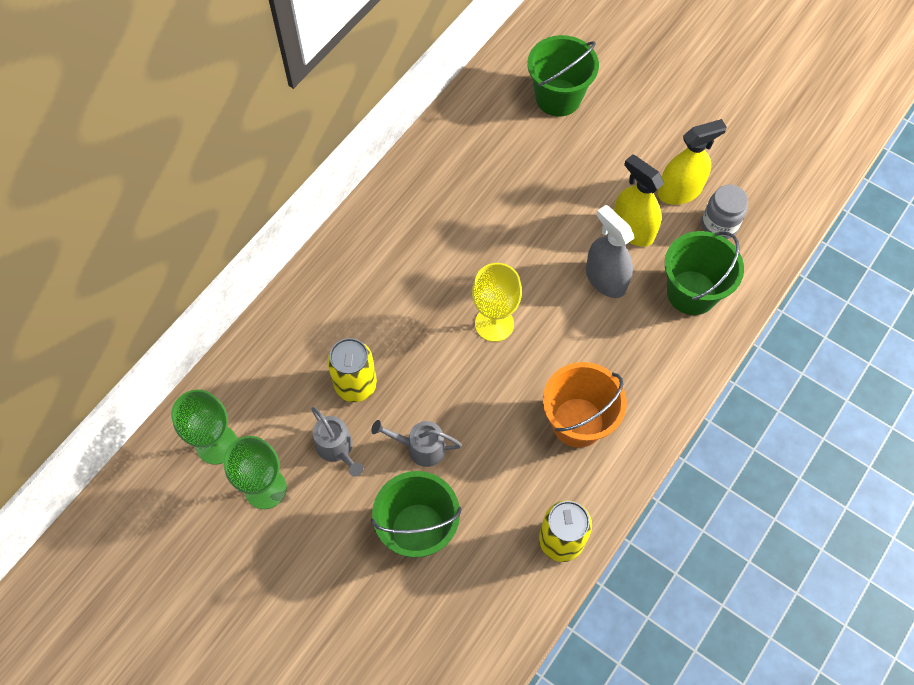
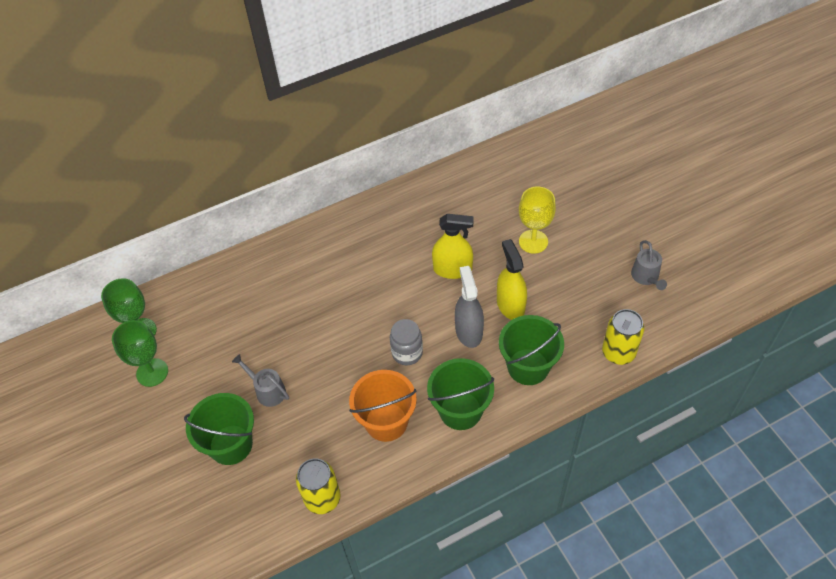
camera: 30 degrees right, 10 degrees down
grey watering can [311,407,363,477] -> grey watering can moved to [631,240,667,290]
yellow can [327,338,377,402] -> yellow can moved to [602,309,644,365]
yellow goblet [472,263,522,342] -> yellow goblet moved to [519,187,556,254]
green bucket [527,35,599,117] -> green bucket moved to [427,358,494,430]
yellow spray bottle [658,119,727,205] -> yellow spray bottle moved to [432,214,474,279]
grey jar [701,184,748,239] -> grey jar moved to [390,319,423,365]

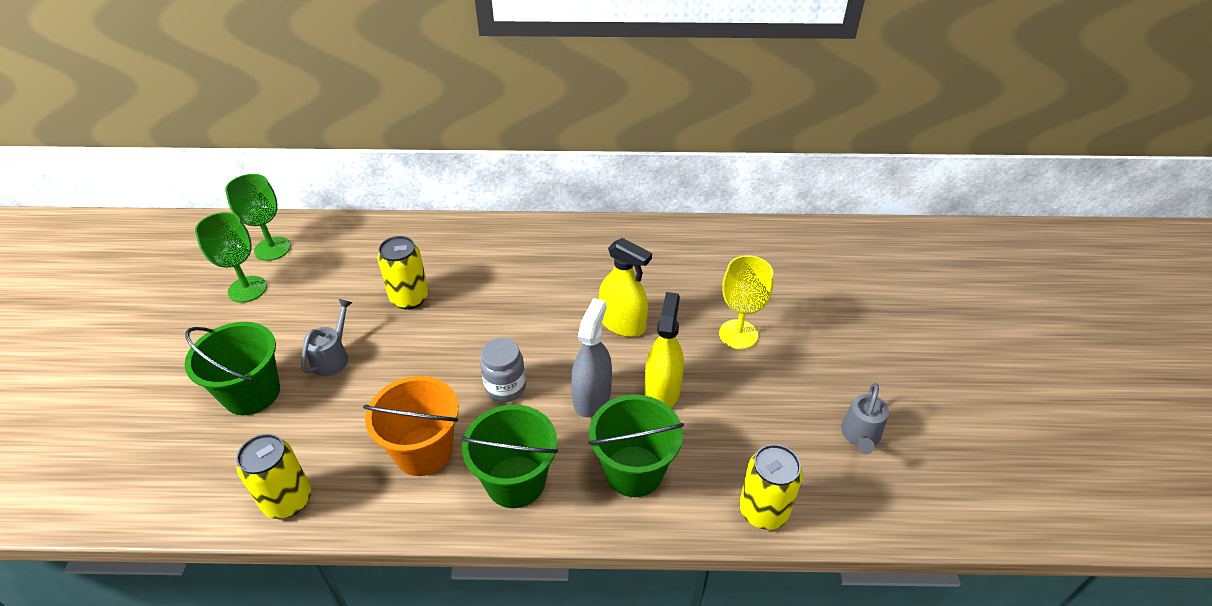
camera: 25 degrees right, 10 degrees down
grey watering can [232,354,289,407] -> grey watering can turned 45 degrees clockwise [301,299,353,376]
none -> yellow can [377,236,429,309]

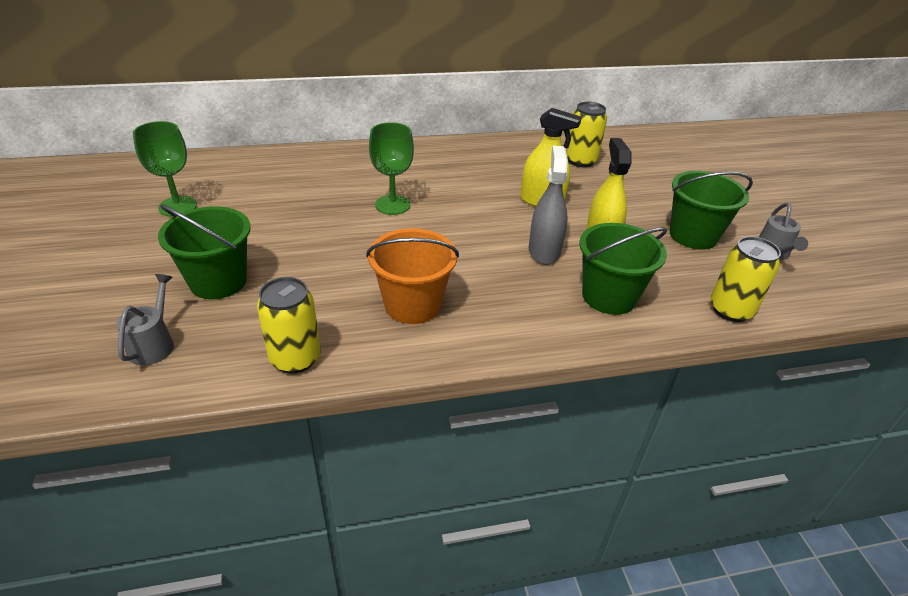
camera: 15 degrees left, 5 degrees down
green goblet [225,174,291,261] -> green goblet moved to [369,122,414,215]
grey watering can [301,299,353,376] -> grey watering can moved to [117,274,174,365]
yellow can [377,236,429,309] -> yellow can moved to [566,102,607,167]
green bucket [460,404,558,508] -> green bucket moved to [670,171,753,250]
grey jar [480,338,526,402] -> none
yellow goblet [719,255,773,349] -> none

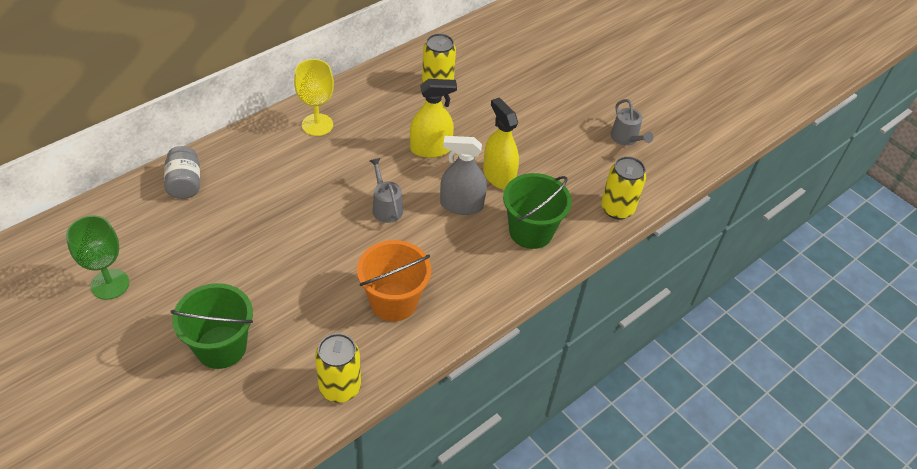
camera: 30 degrees left, 10 degrees up
grey watering can [117,274,174,365] -> grey watering can moved to [370,158,403,223]
green goblet [369,122,414,215] -> none
grey spray bottle [529,146,568,265] -> grey spray bottle turned 60 degrees counterclockwise [440,136,487,215]
green bucket [670,171,753,250] -> none
none -> grey jar [164,146,200,199]
none -> yellow goblet [294,59,334,136]

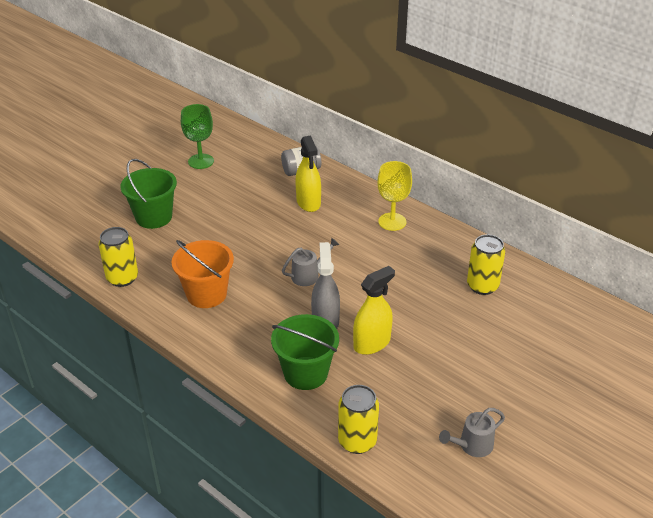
camera: 85 degrees right, 10 degrees down
yellow spray bottle [410,79,457,158] -> yellow spray bottle moved to [295,136,321,212]

